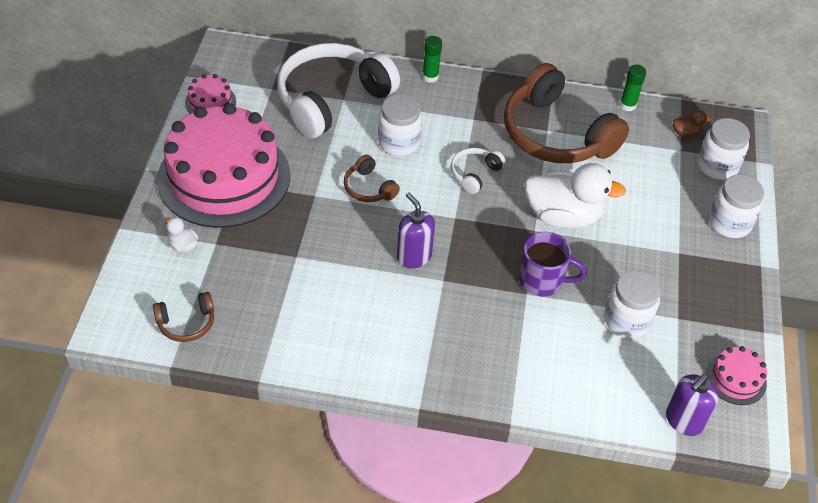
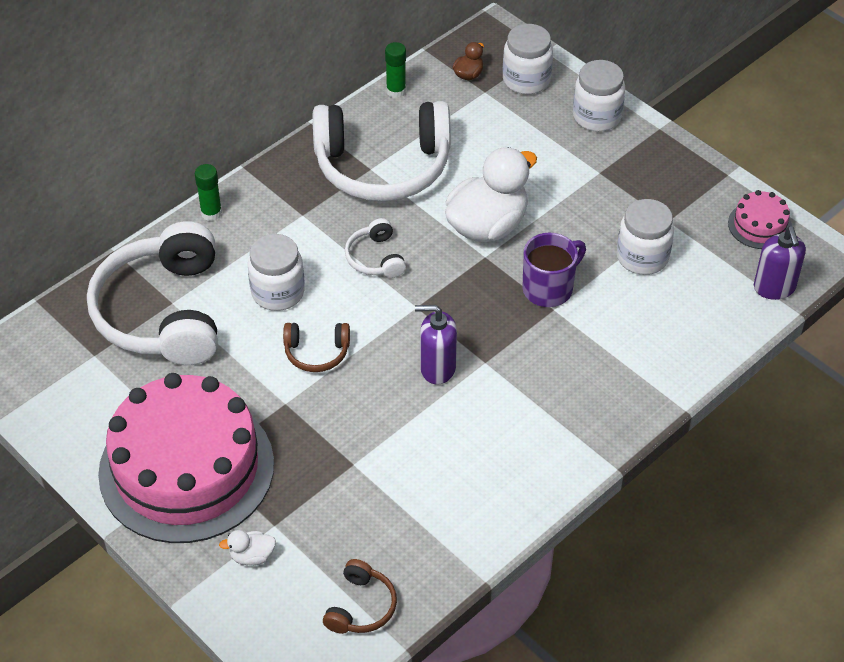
camera: 50 degrees left, 0 degrees up
pink cake [185,74,236,113] -> none
brown headphones [504,63,629,163] -> white headphones [313,101,451,201]

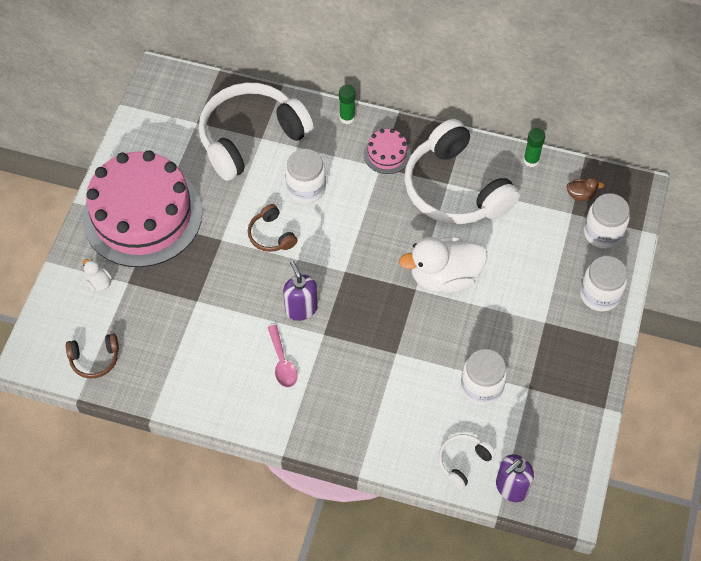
camera: 60 degrees right, 10 degrees up
white headphones [345,218,406,278] -> white headphones moved to [438,434,496,490]
white duck [445,147,537,243] -> white duck turned 150 degrees clockwise [399,237,487,293]
purple mug [522,233,586,307] -> none
pink cake [728,190,792,249] -> pink cake moved to [364,129,411,174]
none -> pink spoon [267,325,297,387]

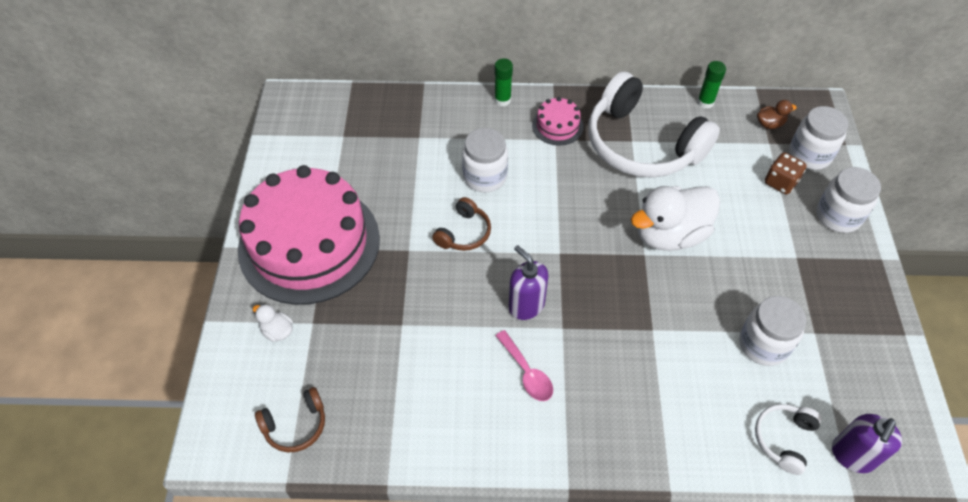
camera: 15 degrees left, 5 degrees down
white headphones [199,83,314,181] -> none
brown headphones [248,204,297,252] -> brown headphones turned 105 degrees counterclockwise [432,197,491,251]
none -> brown dice [765,152,807,195]

